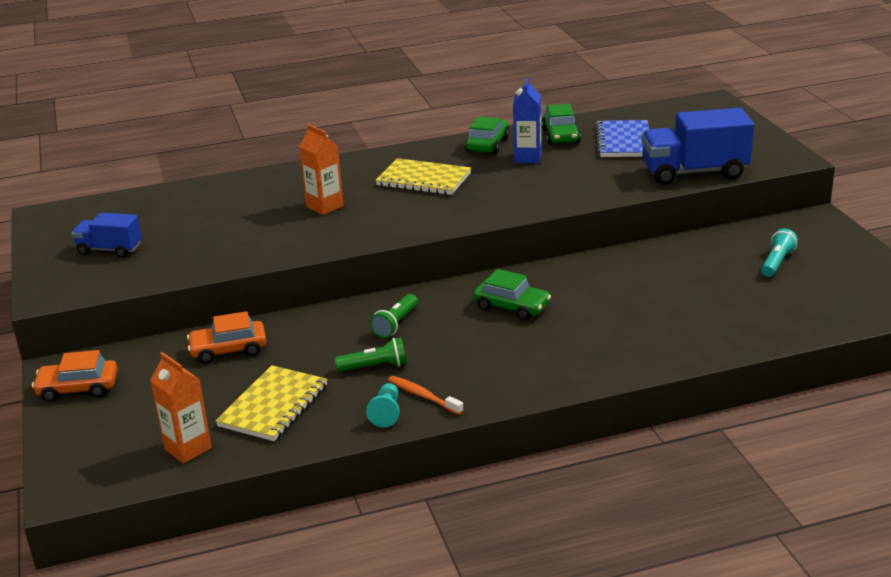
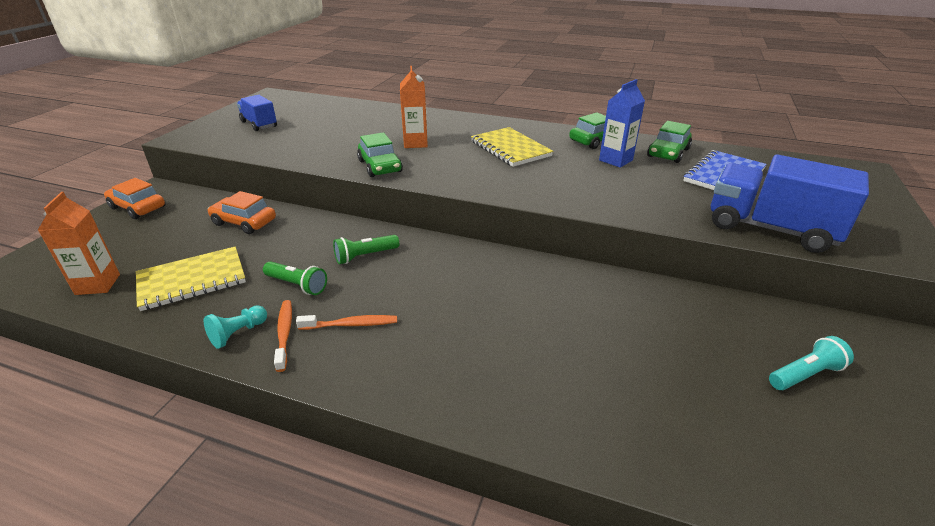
camera: 35 degrees right, 5 degrees up
green car [473,269,551,321] -> green car moved to [357,132,403,177]
none -> orange toothbrush [296,315,397,330]

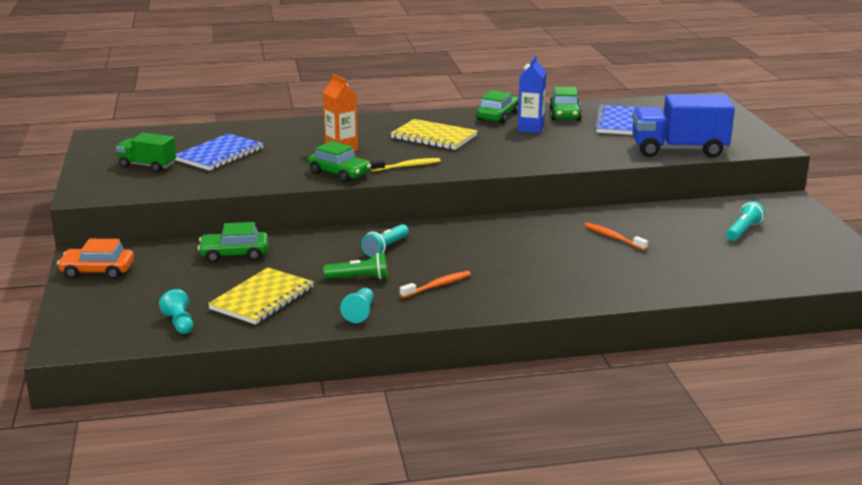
camera: 30 degrees left, 10 degrees down
orange carton [38,192,120,295] -> turquoise pawn [159,289,193,334]
orange car [208,191,276,234] -> green car [198,222,268,263]
blue truck [237,95,277,131] -> green truck [116,133,176,172]
orange toothbrush [274,300,292,372] -> orange toothbrush moved to [584,223,648,251]
green flashlight [333,235,399,264] -> turquoise flashlight [361,224,409,257]
none -> blue notebook [175,133,264,171]
none -> yellow toothbrush [371,158,441,172]

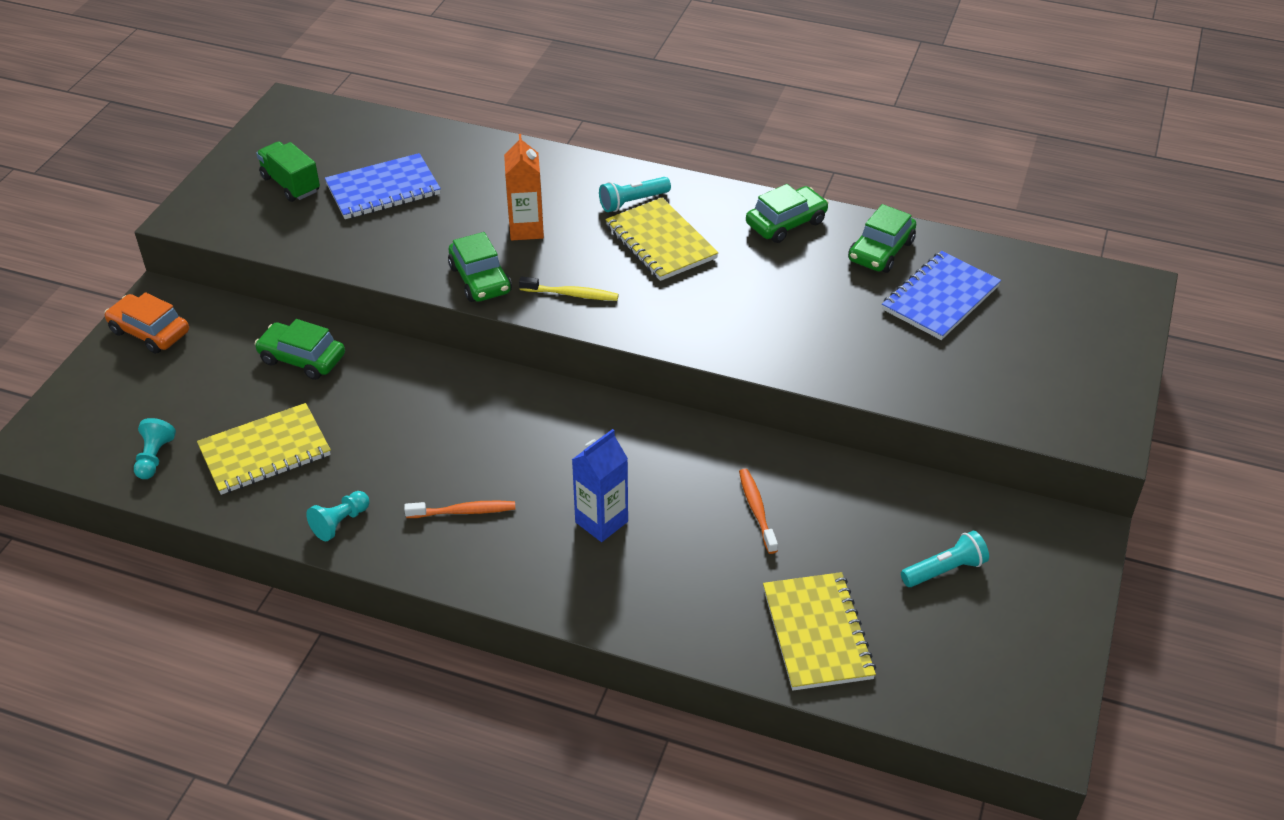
camera: 30 degrees right, 20 degrees up
green flashlight [323,253,387,279] -> none
turquoise flashlight [361,224,409,257] -> turquoise flashlight moved to [599,177,671,212]
blue carton [518,55,546,133] -> blue carton moved to [572,429,628,542]
blue truck [632,94,735,158] -> none
none -> yellow notebook [763,572,876,691]

